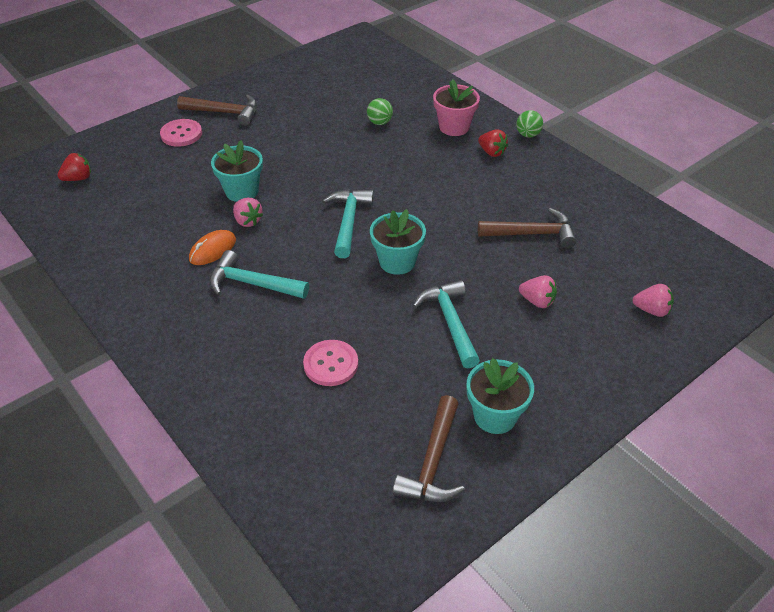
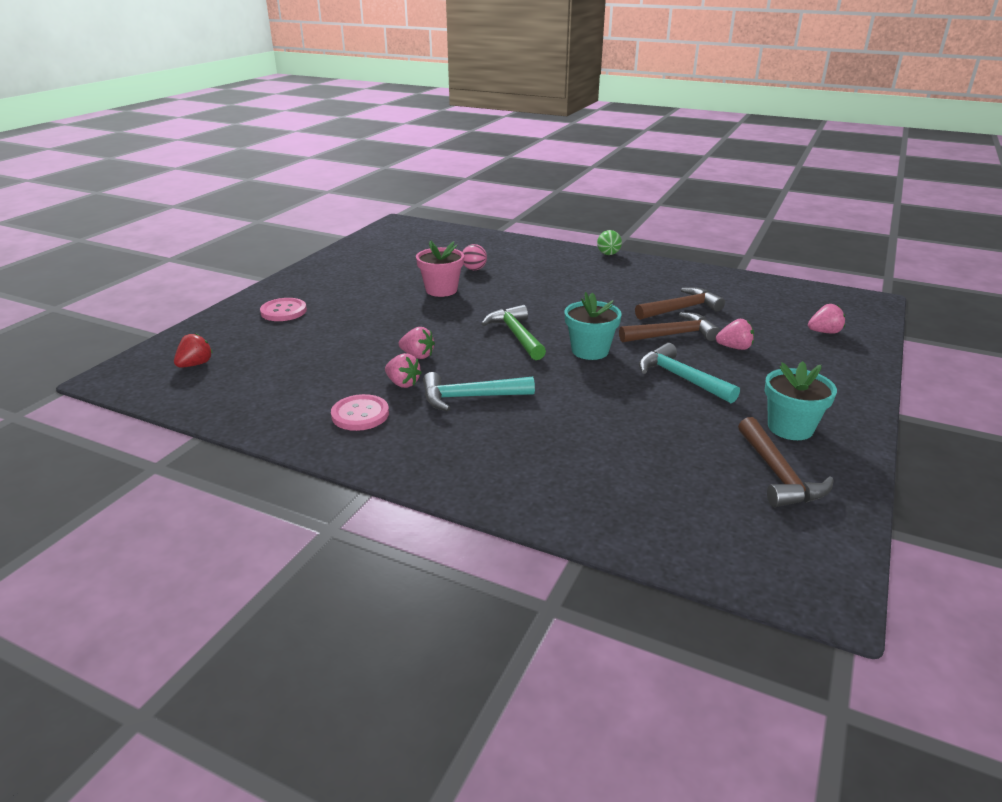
camera: 25 degrees left, 15 degrees down
brown hammer [177,95,257,126] -> brown hammer moved to [619,312,720,343]
orange mouse [189,230,236,265] -> pink strawberry [385,353,422,388]
turquoise flower pot [211,140,263,202] -> none
pink button [303,340,358,386] -> pink button moved to [331,394,389,431]
turquoise hammer [323,189,374,258] -> green hammer [481,305,546,360]
green ball [367,98,393,125] -> pink ball [463,244,487,270]
pink flower pot [433,79,480,136] -> pink flower pot moved to [416,240,464,297]
red strawberry [478,129,508,157] -> none

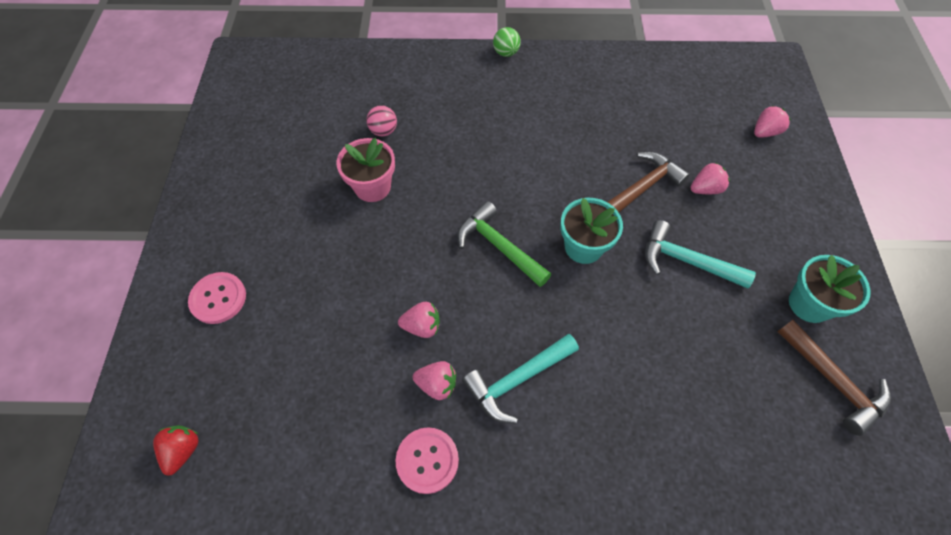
camera: 25 degrees left, 30 degrees up
brown hammer [635,287,725,320] -> none

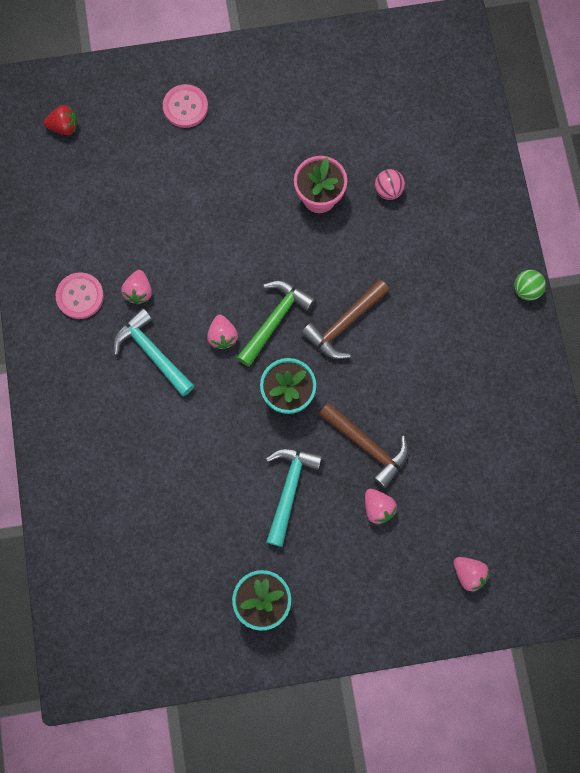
camera: 80 degrees right, 15 degrees up
pink strawberry [398,302,440,338] -> pink strawberry moved to [207,315,238,349]
brown hammer [777,320,891,436] -> brown hammer moved to [301,279,389,359]

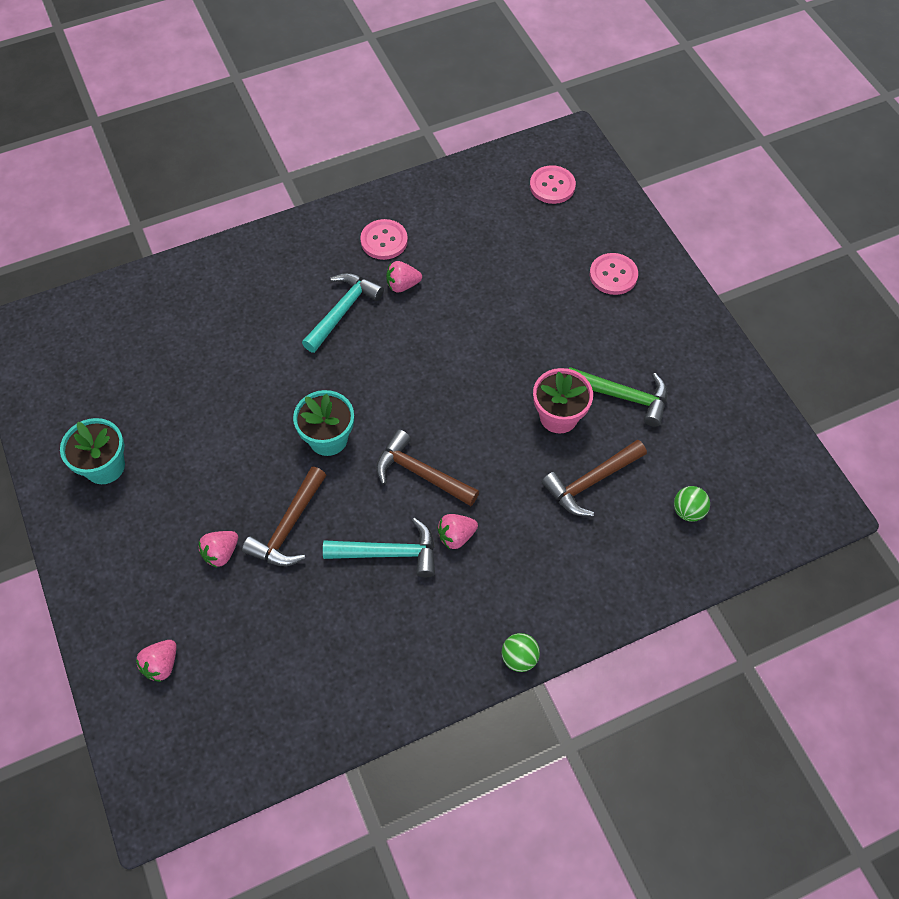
camera: 75 degrees right, 15 degrees down
red strawberry [43,105,78,135] -> pink button [530,165,576,204]
pink strawberry [207,315,238,349] -> pink strawberry moved to [437,514,478,549]
green hammer [237,280,316,367] -> green hammer moved to [569,367,668,427]
turquoise hammer [266,447,322,547] -> turquoise hammer moved to [323,518,435,577]
pink ball [375,169,405,200] -> brown hammer [542,439,647,516]
none -> green ball [674,486,710,522]

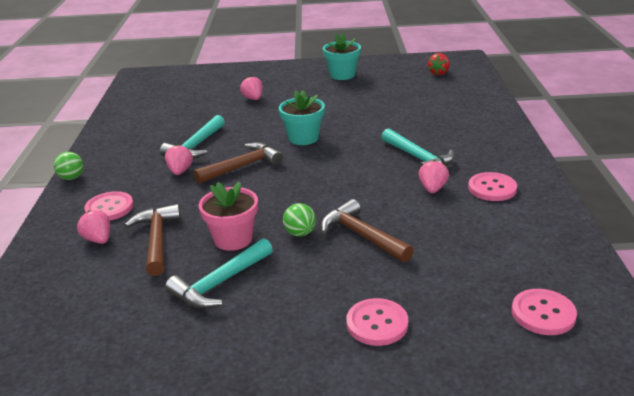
camera: 115 degrees right, 30 degrees down
pink strawberry [136,640,177,682] -> pink strawberry moved to [77,210,110,244]
brown hammer [242,466,326,566] -> brown hammer moved to [321,199,414,262]
green hammer [569,367,668,427] -> turquoise hammer [165,238,273,309]
green ball [674,486,710,522] -> green ball moved to [283,203,316,237]
none -> pink button [84,191,134,220]
none -> red strawberry [428,53,450,75]

